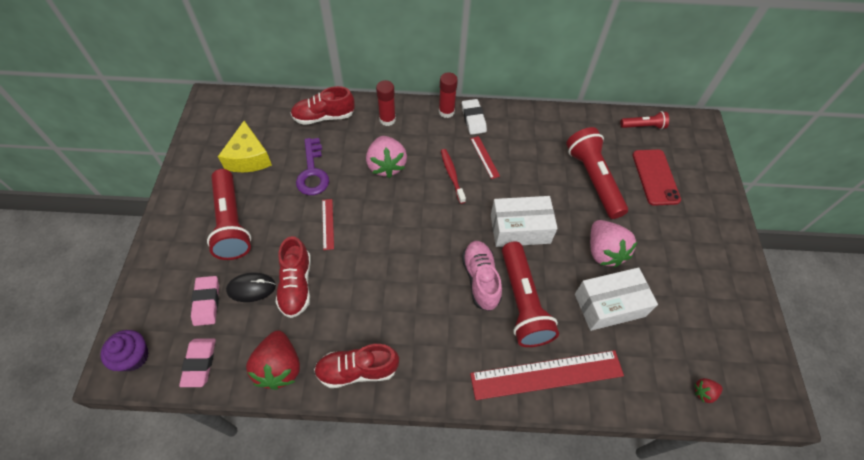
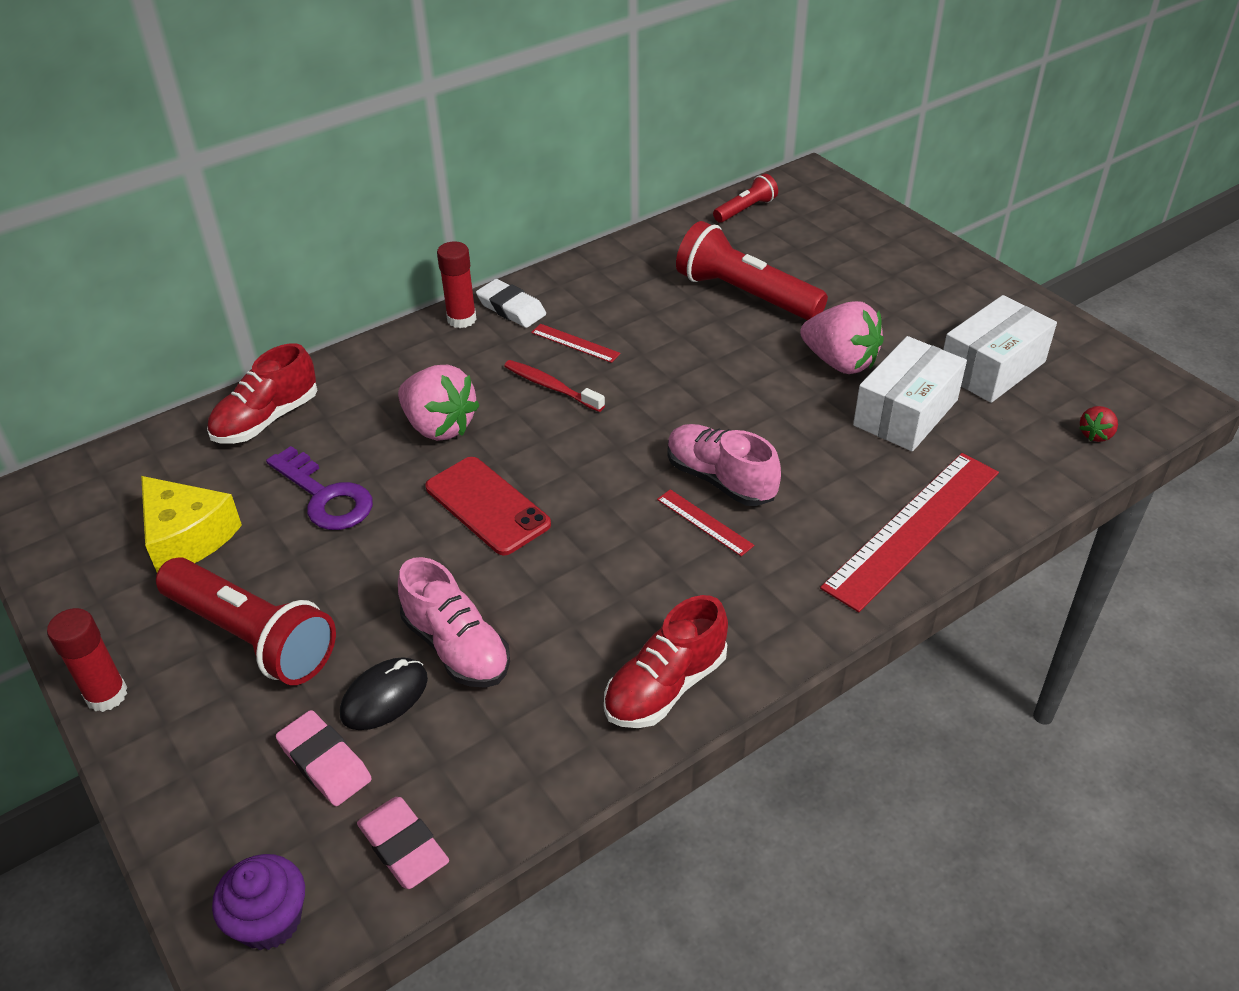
camera: 35 degrees left, 15 degrees down
red strawberry [246,330,300,390] -> none
red shoe [276,236,311,318] -> pink shoe [398,557,510,688]
red ruler [322,199,334,250] -> red ruler moved to [657,489,754,556]
red glue stick [376,80,396,126] -> red glue stick moved to [47,608,127,712]
white box [491,196,558,247] -> white box moved to [943,295,1057,403]
red flashlight [502,242,559,347] -> none
red phone [632,149,681,206] -> red phone moved to [426,457,551,555]

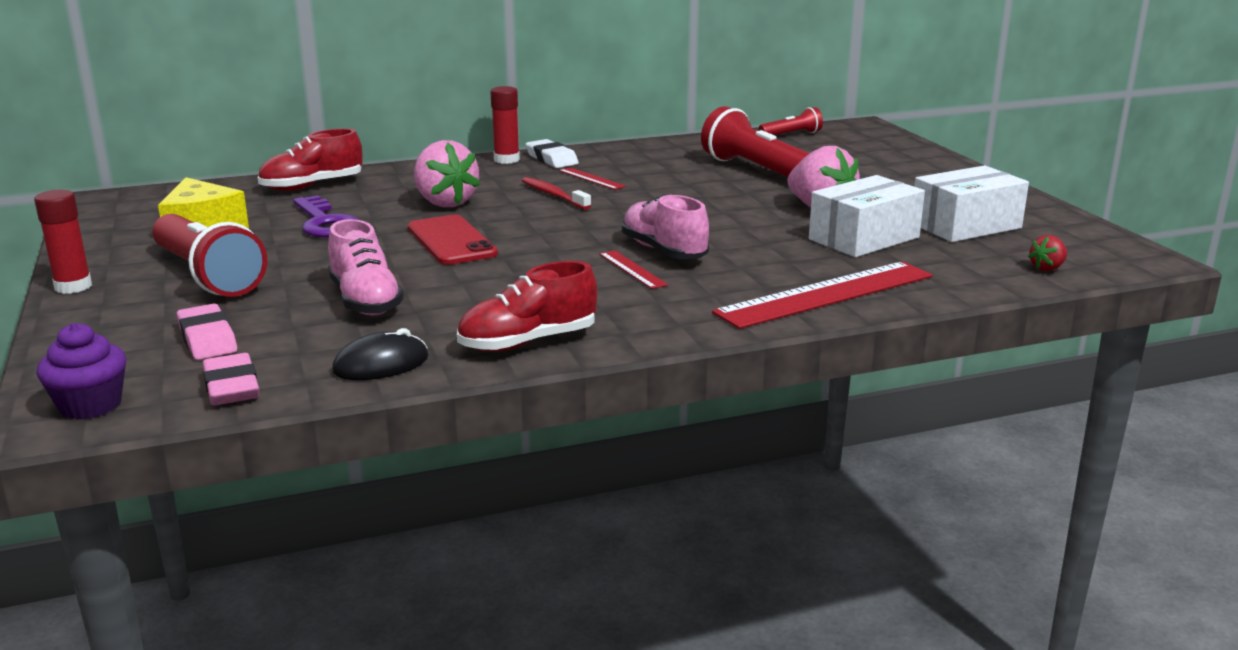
camera: 15 degrees right, 20 degrees down
black mouse [340,657,428,730] -> black mouse moved to [332,328,429,380]

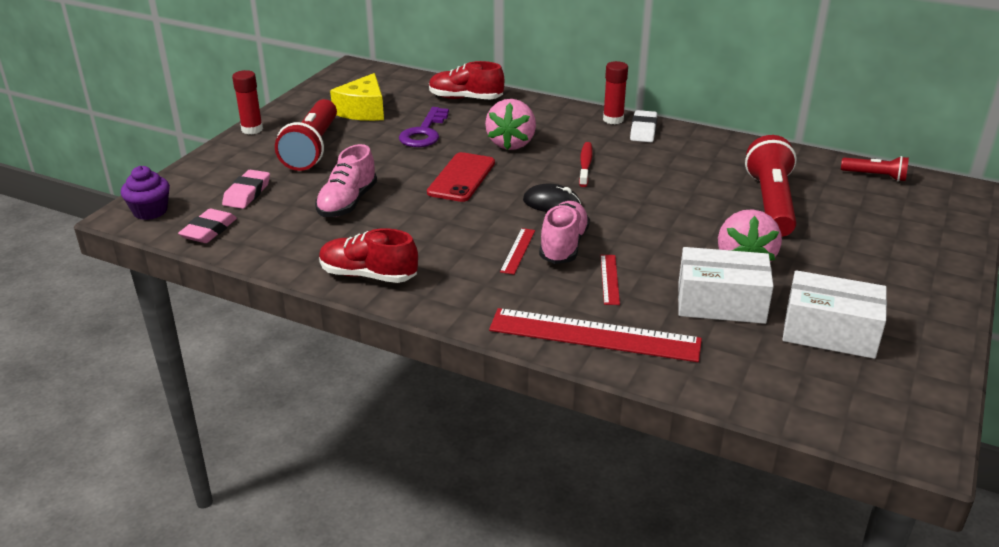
camera: 45 degrees right, 10 degrees up
black mouse [332,328,429,380] -> black mouse moved to [523,184,581,212]
red ruler [559,167,626,190] -> red ruler moved to [600,255,620,305]
red strawberry [1028,235,1067,271] -> none

